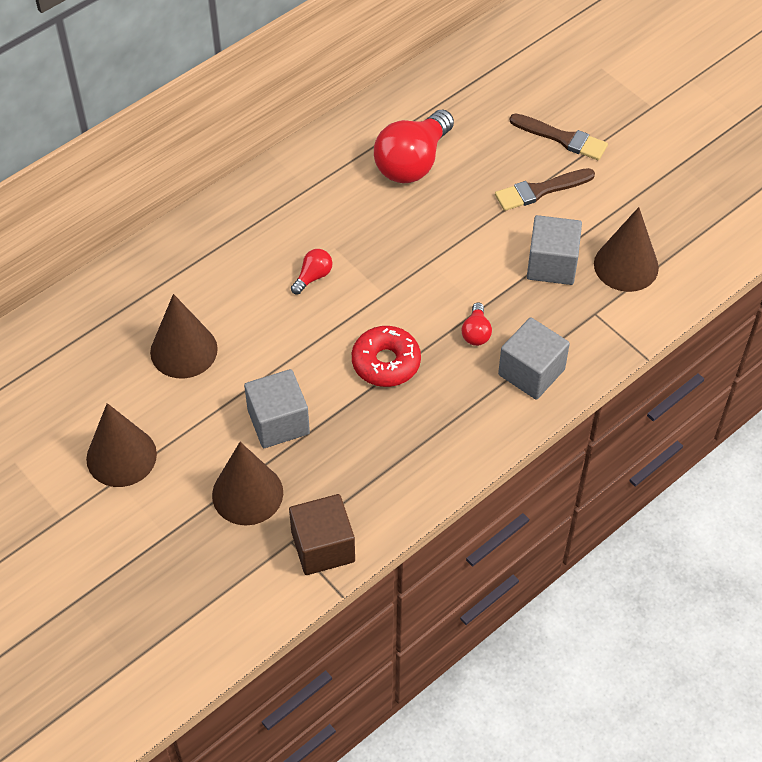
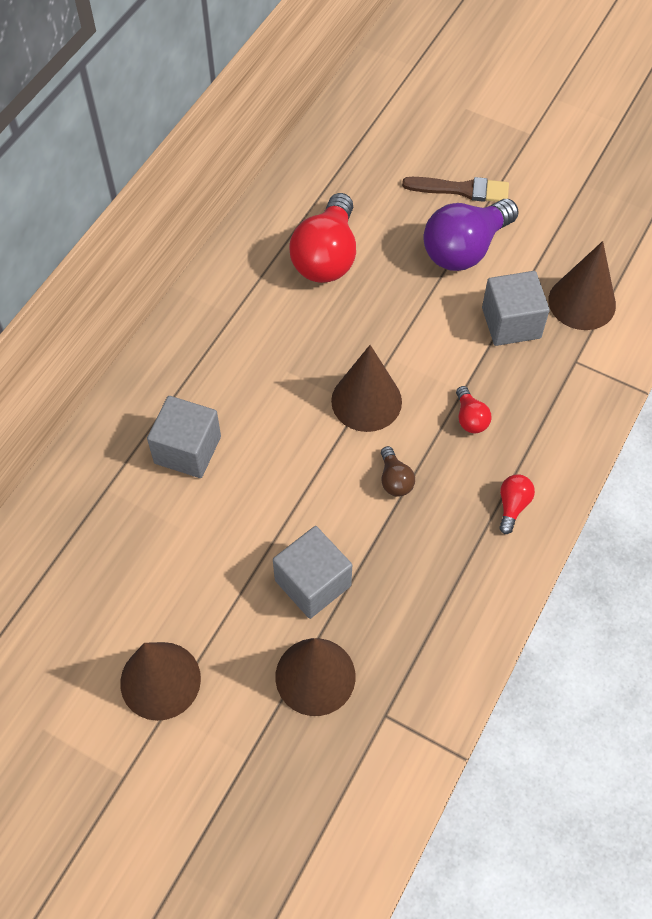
camera: 20 degrees left, 5 degrees up
brown cone [150,294,218,378] -> brown cone moved to [331,345,402,432]
brown cube [289,494,355,575] -> none
red light bulb [291,249,333,294] -> red light bulb moved to [499,475,535,534]
red donut [352,326,421,387] -> brown light bulb [381,446,415,497]
brown brush [495,168,595,211] -> purple light bulb [424,199,519,271]
grey cube [498,317,570,400] -> grey cube moved to [147,396,221,478]

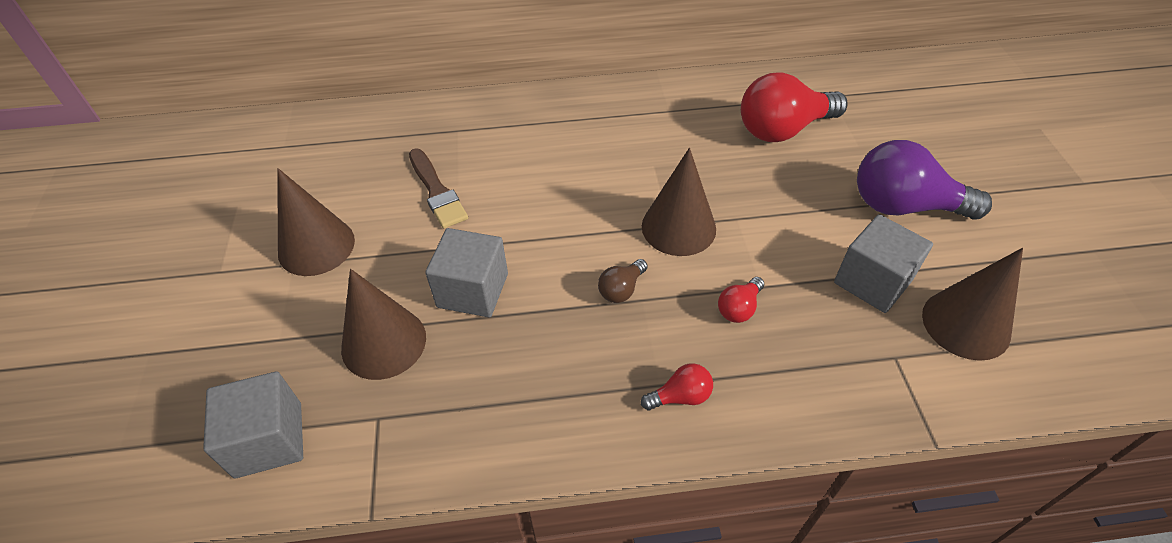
camera: 55 degrees right, 10 degrees down
grey cube [147,396,221,478] -> grey cube moved to [203,371,303,478]
brown brush [402,177,509,202] -> brown brush moved to [409,148,468,228]

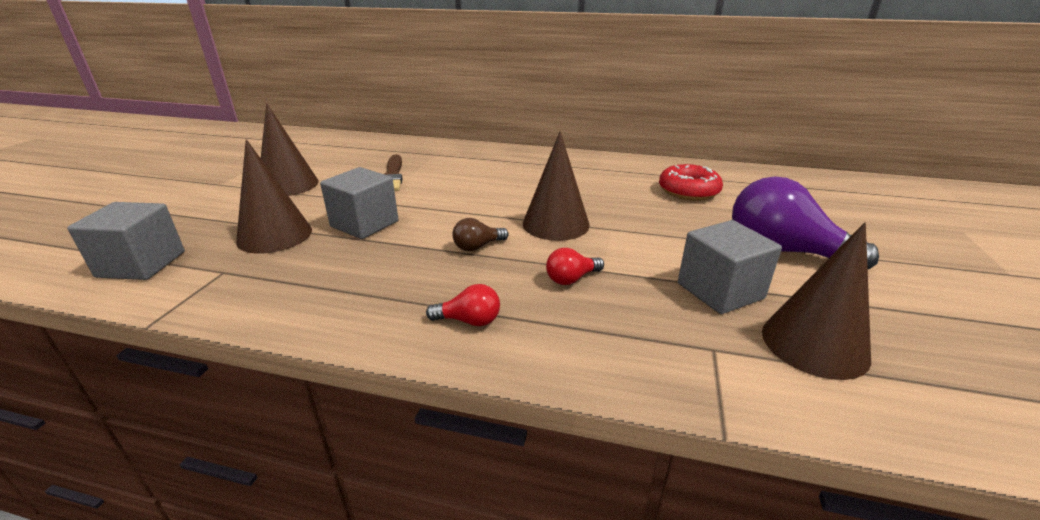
camera: 20 degrees right, 20 degrees down
red light bulb [741,72,848,142] -> red donut [659,164,723,201]

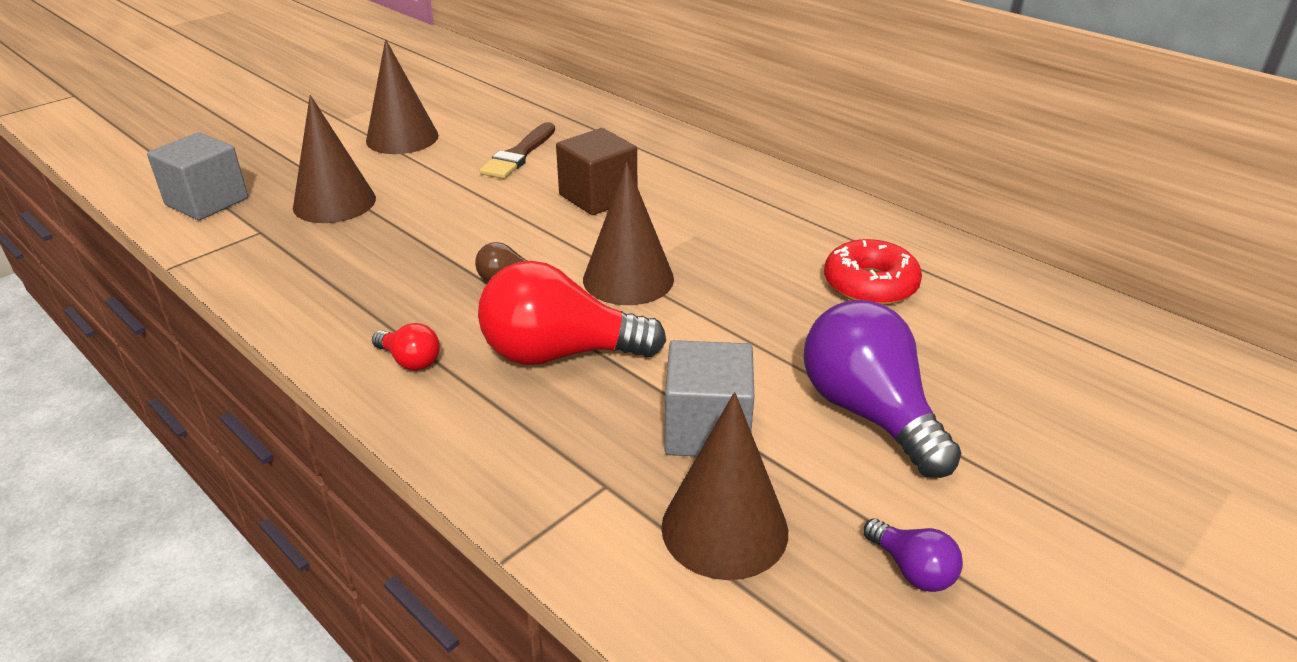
camera: 30 degrees right, 5 degrees up
grey cube [320,167,398,239] -> none
red light bulb [546,248,604,285] -> red light bulb [478,261,666,365], size x2.19
none -> brown cube [556,128,637,215]
none -> purple light bulb [864,518,963,592]

